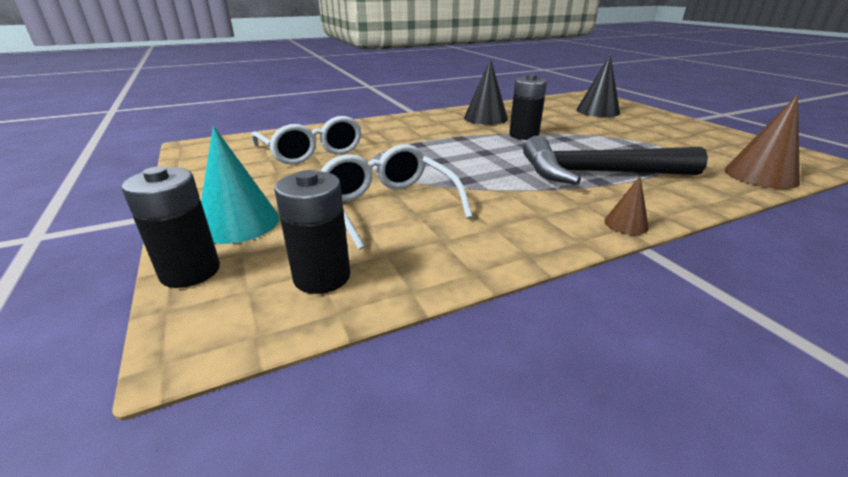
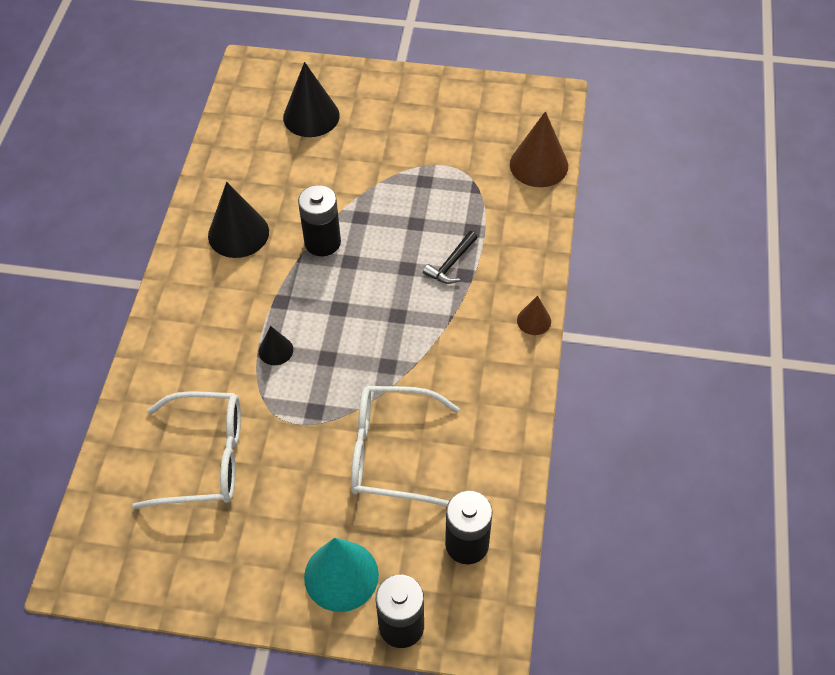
camera: 55 degrees left, 25 degrees up
black hammer [523,136,708,185] -> black hammer [423,231,478,284], size x0.40
none -> black cone [259,326,293,365]

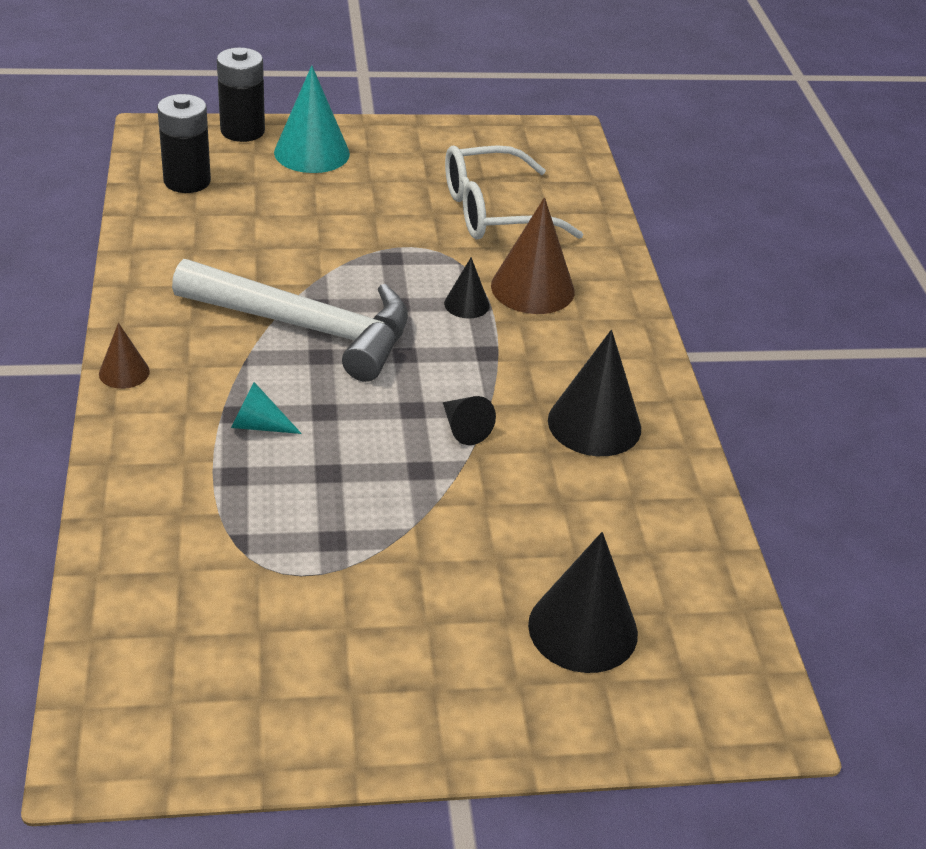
camera: 160 degrees right, 15 degrees down
black battery [298,185,341,256] -> black cone [443,396,496,445]
white glasses [351,386,460,507] -> none
black hammer [423,231,478,284] -> turquoise cone [231,382,302,434]
brown cone [510,111,568,187] -> brown cone moved to [491,197,575,314]
none -> white hammer [172,259,408,382]

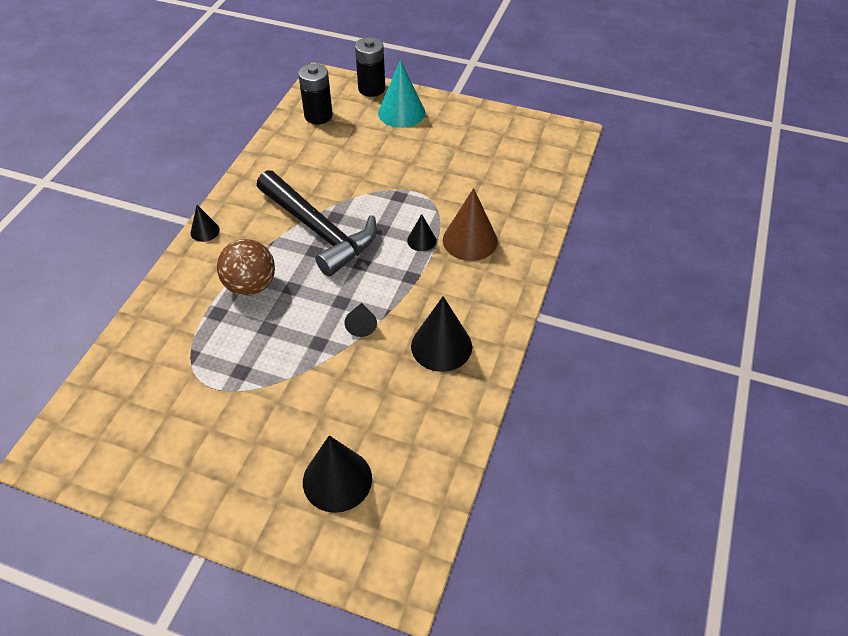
camera: 30 degrees right, 10 degrees up
brown cone [99,323,150,389] -> black cone [191,205,220,242]
white hammer [172,259,408,382] -> black hammer [257,170,377,276]
turquoise cone [231,382,302,434] -> brown ball [217,239,275,296]
white glasses [445,145,583,240] -> none

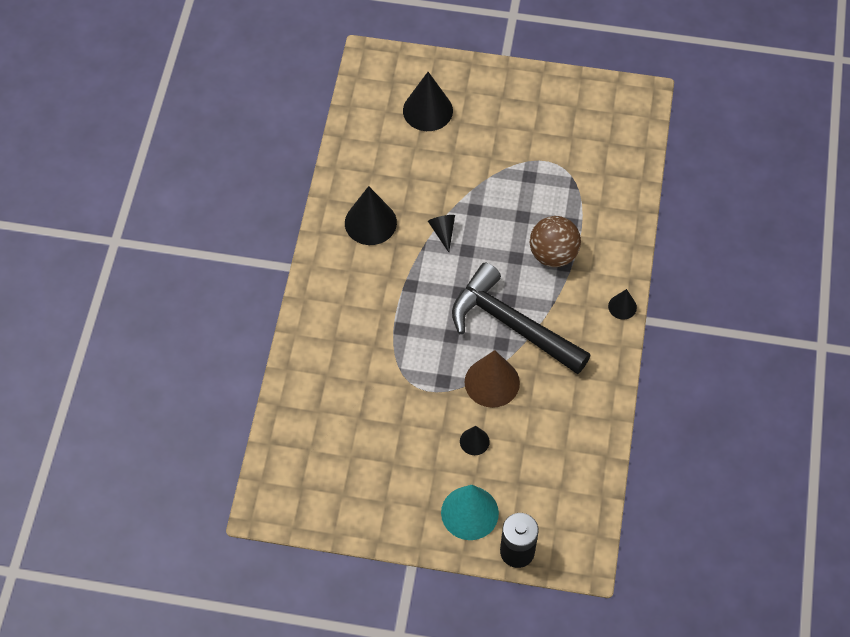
camera: 170 degrees right, 10 degrees up
black battery [298,63,333,124] -> none
black cone [407,214,436,251] -> black cone moved to [460,426,490,455]
brown cone [443,188,498,261] -> brown cone moved to [465,350,520,408]

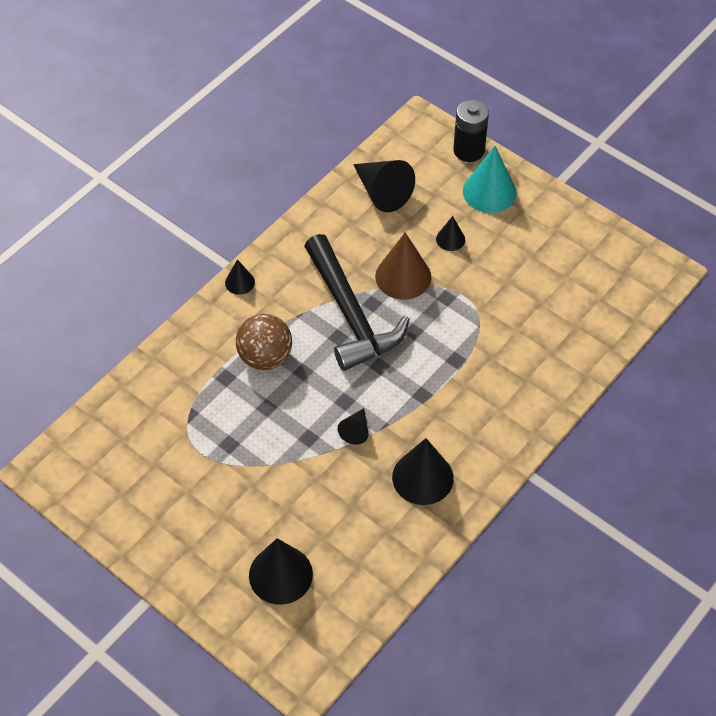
camera: 150 degrees left, 5 degrees down
none -> black cone [353,160,415,212]

